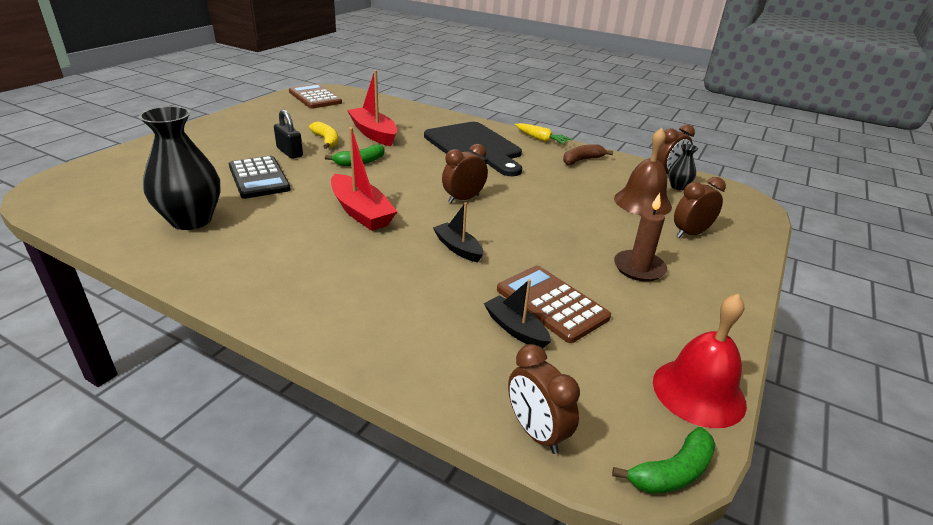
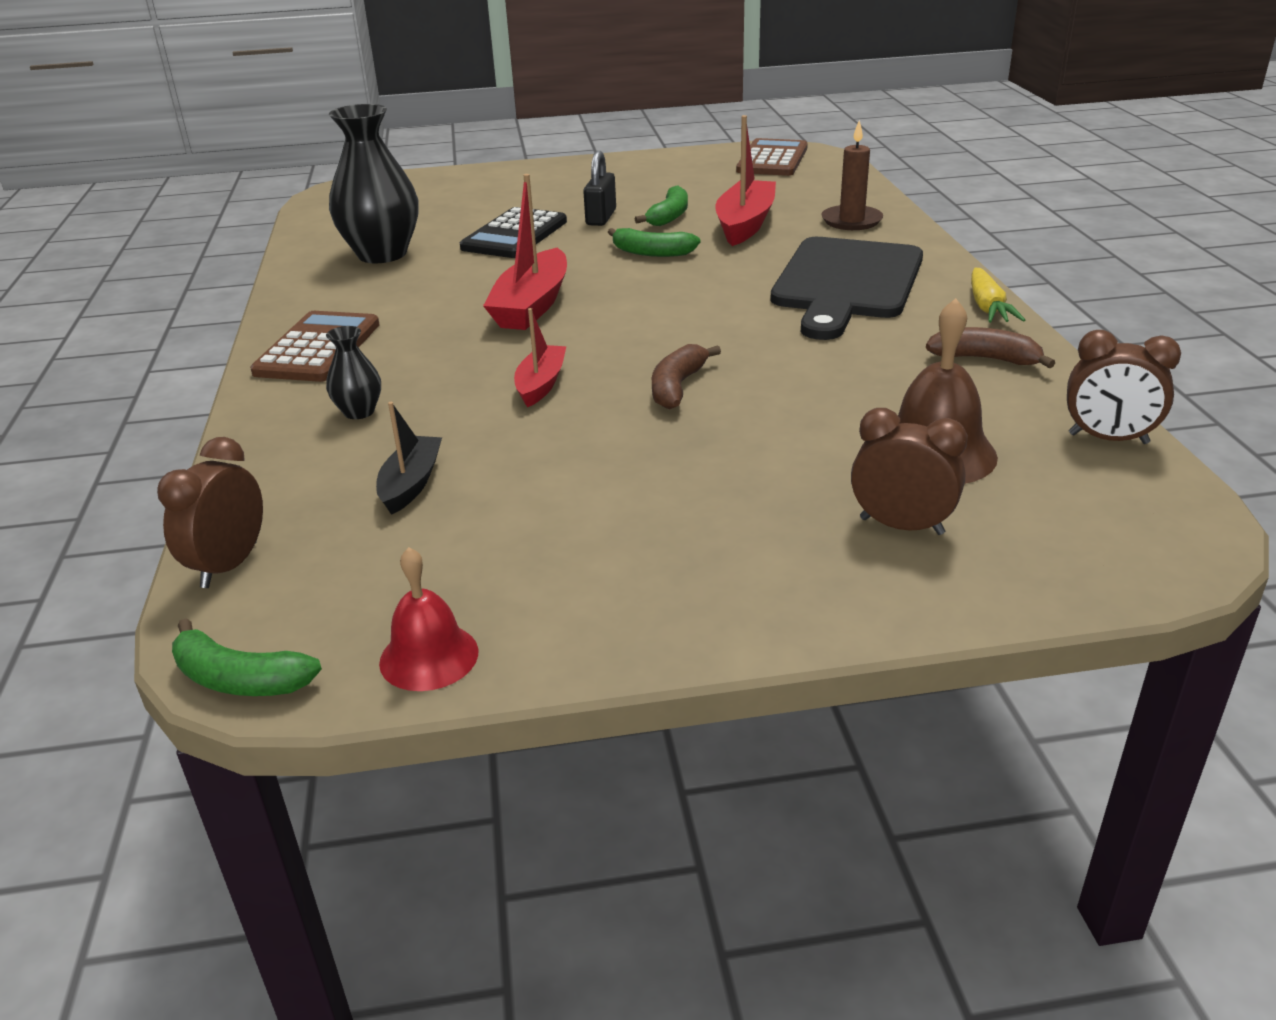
camera: 55 degrees right, 0 degrees up
yellow banana [309,121,339,149] -> green banana [635,186,688,226]
black boat [433,202,483,262] -> red boat [514,308,566,407]
brown clock [442,144,488,203] -> none
brown calculator [497,266,611,343] -> brown calculator moved to [250,311,380,382]
brown candle [614,193,667,282] -> brown candle moved to [821,120,883,230]
red bell [653,294,747,428] -> red bell [379,547,478,691], size x0.65
black vase [668,144,698,190] -> black vase moved to [326,326,381,419]
none -> brown banana [652,344,721,410]

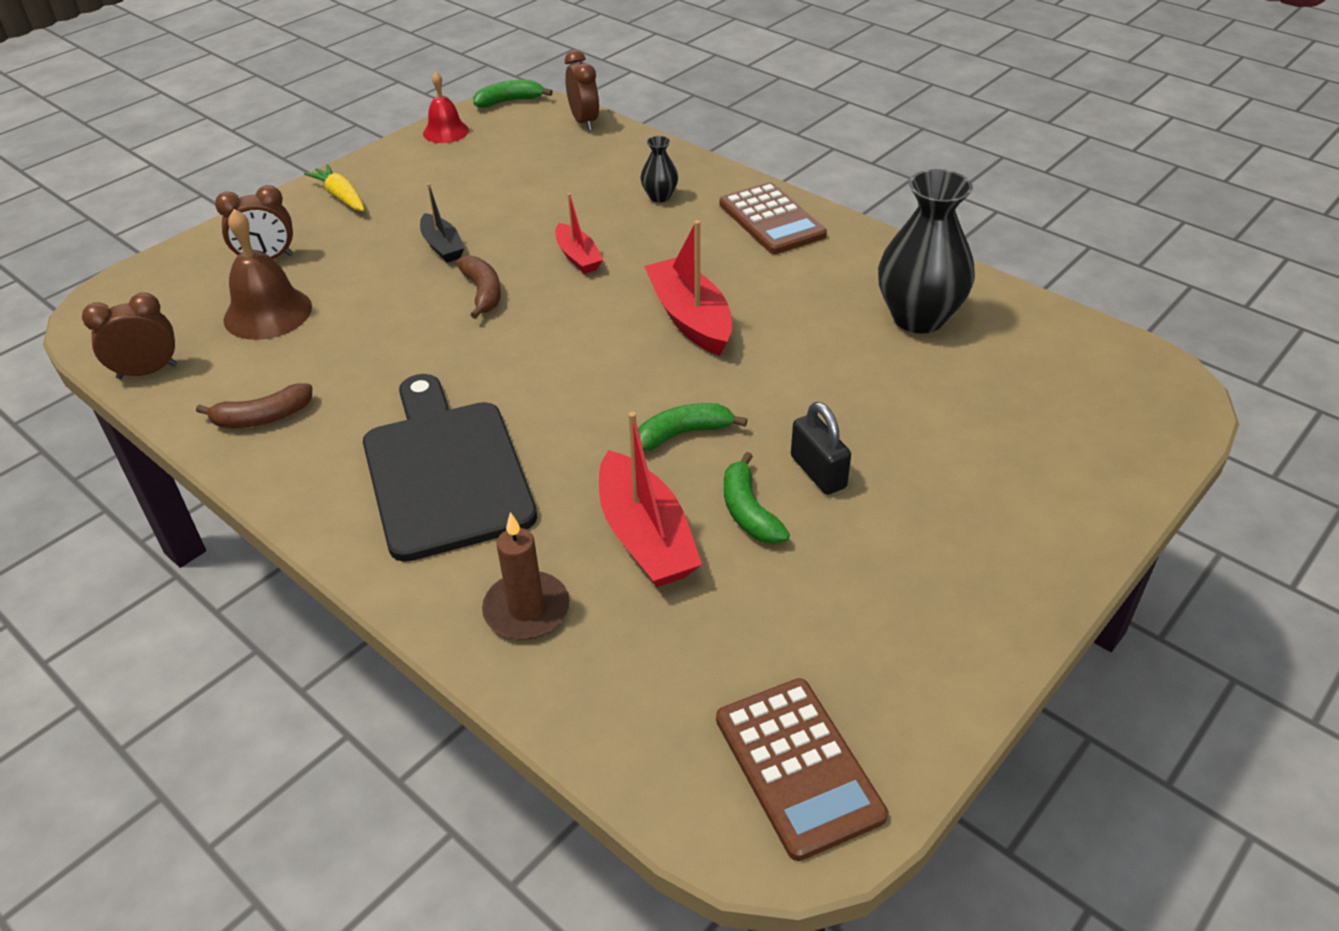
camera: 140 degrees right, 10 degrees up
black boat [376,402,442,515] -> black boat moved to [420,183,465,262]
black calculator [460,207,567,258] -> none
yellow carrot [971,268,1025,323] -> yellow carrot moved to [304,164,364,211]

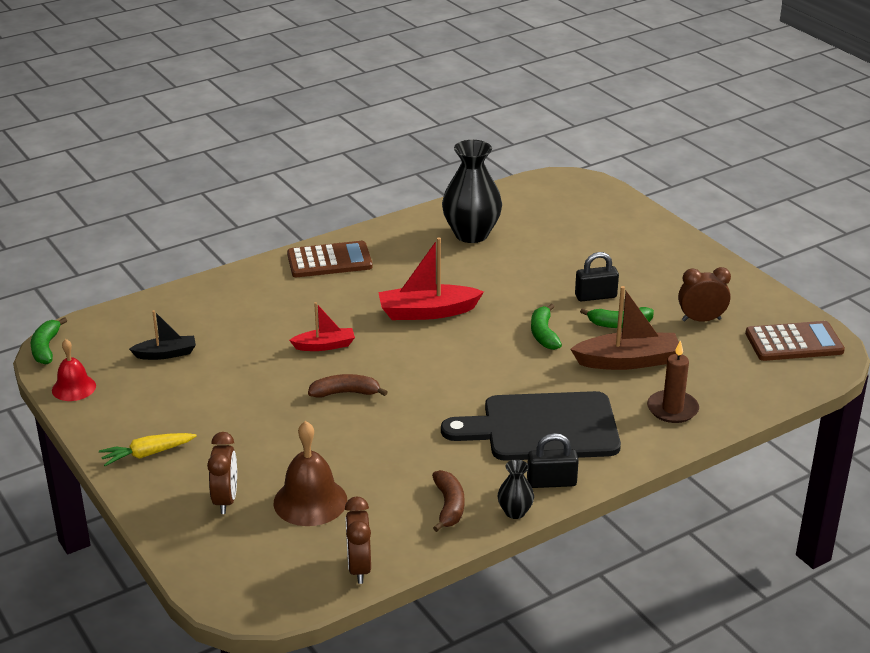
camera: 75 degrees left, 10 degrees down
black boat [420,183,465,262] -> black boat moved to [129,310,196,360]
brown clock [565,50,599,131] -> brown clock moved to [678,267,731,322]
red boat [599,412,702,587] -> brown boat [570,286,679,370]
black vase [641,136,678,202] -> black vase moved to [498,459,534,519]
none -> black padlock [527,433,579,488]

